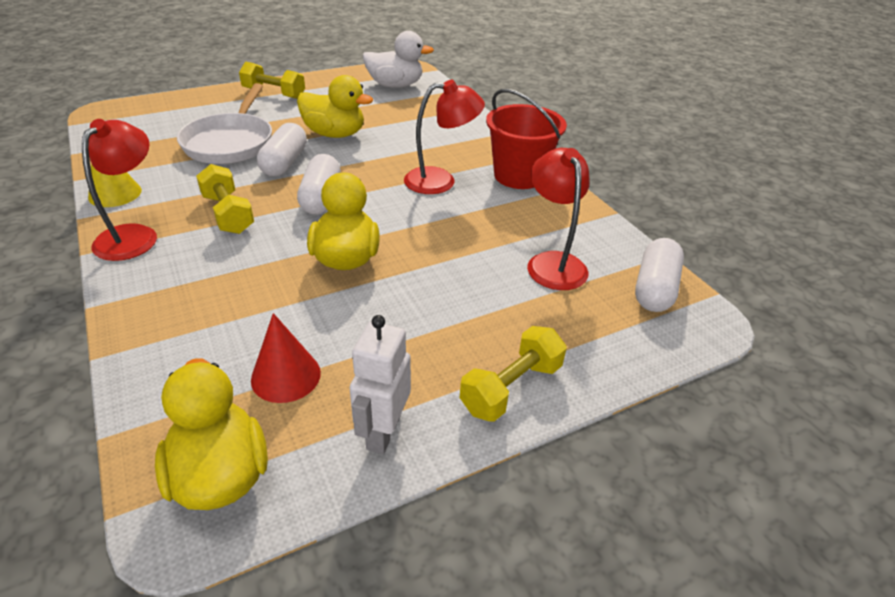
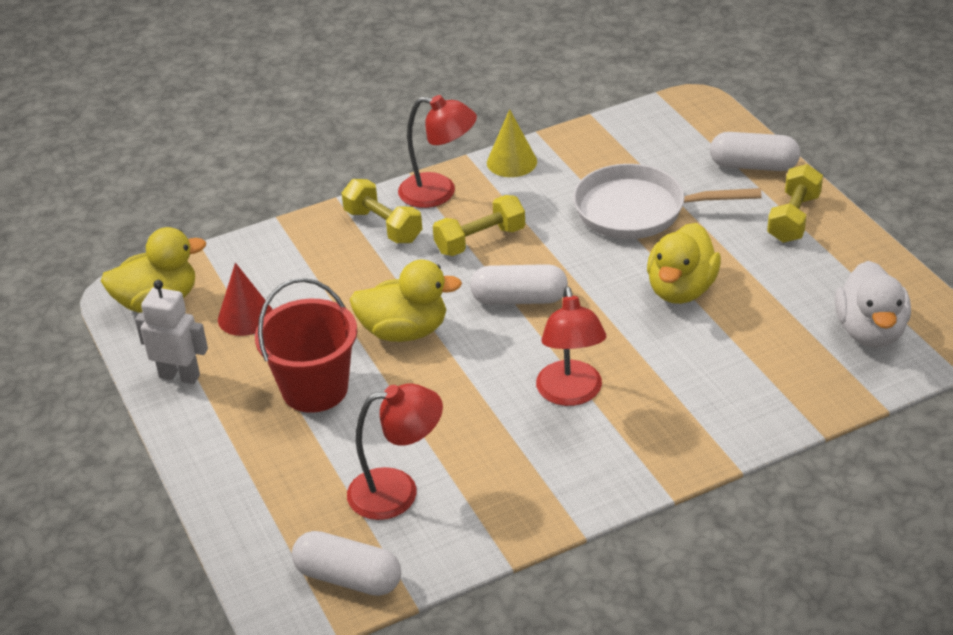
camera: 95 degrees right, 0 degrees up
white capsule [257,123,307,176] -> white capsule moved to [710,132,800,171]
yellow dumbbell [460,326,567,422] -> yellow dumbbell moved to [342,179,422,243]
red bucket [486,89,567,189] -> red bucket moved to [255,278,357,413]

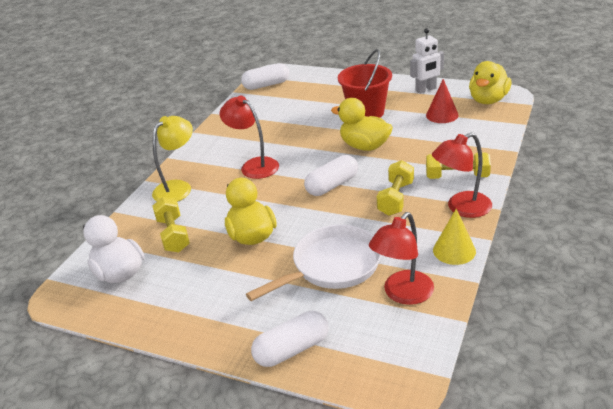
camera: 140 degrees right, 5 degrees down
red lamp [347,383,443,520] -> red lamp moved to [369,212,434,305]
yellow duck [350,260,462,342] -> yellow duck turned 75 degrees clockwise [331,98,393,151]
yellow dumbbell [767,164,823,243] -> yellow dumbbell moved to [152,197,190,252]
none -> yellow lamp [152,116,193,202]

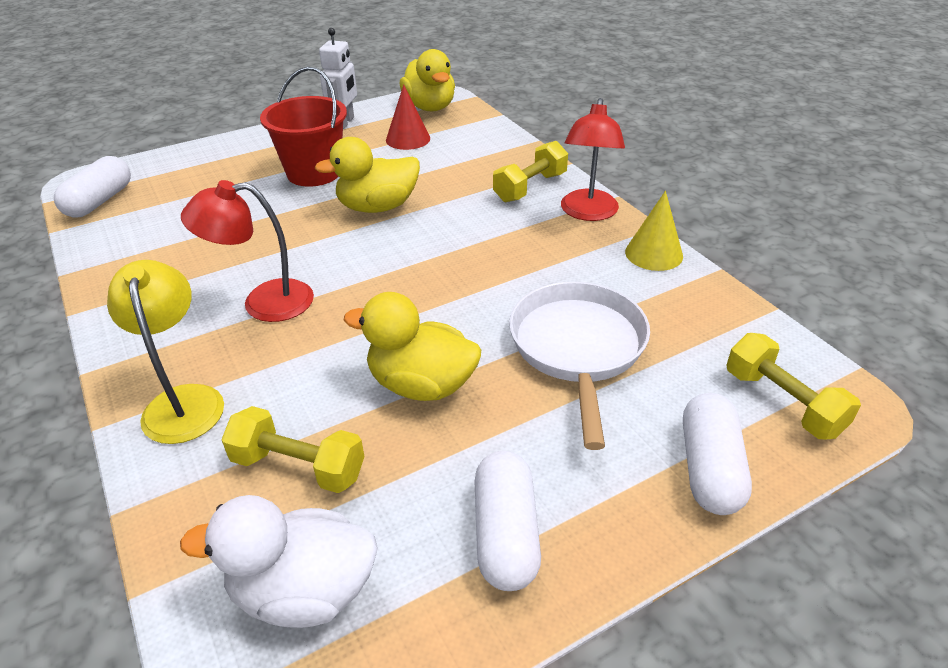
camera: 55 degrees left, 5 degrees up
white capsule [304,155,358,196] -> white capsule moved to [474,451,541,591]
red lamp [369,212,434,305] -> none
yellow dumbbell [377,160,414,216] -> yellow dumbbell moved to [727,333,861,440]

